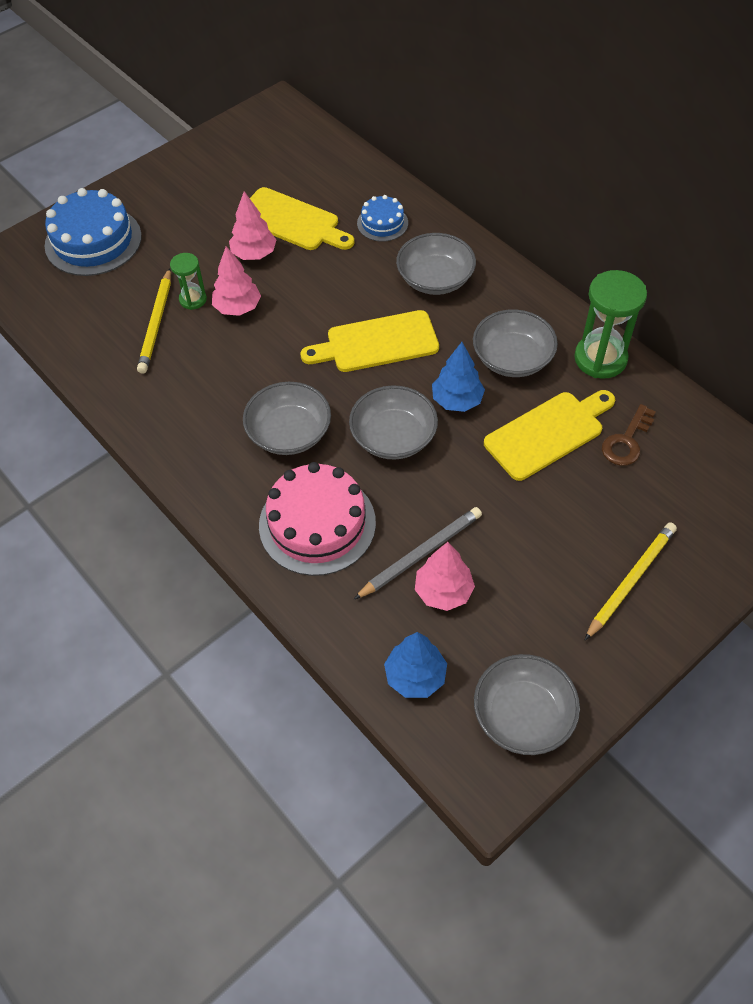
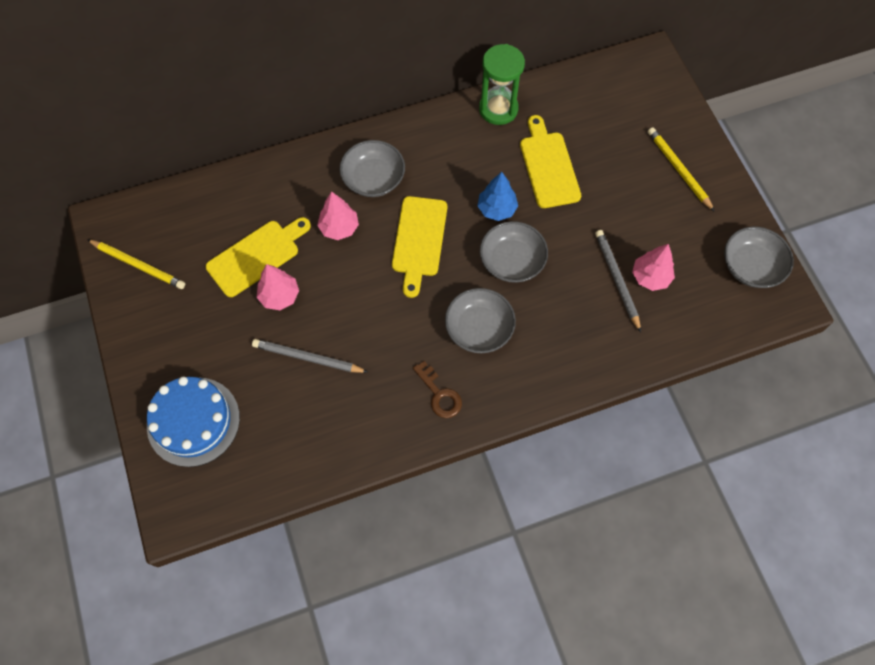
camera: 70 degrees left, 10 degrees up
yellow pencil [137,268,171,374] -> yellow pencil moved to [87,239,185,289]
green hourglass [170,253,207,310] -> grey pencil [252,339,368,373]
pink tree [212,246,261,316] -> pink tree moved to [317,191,359,240]
pink cake [259,462,376,576] -> none
blue cake [357,195,408,242] -> none
blue tree [384,632,447,698] -> none
grey bowl [473,309,558,377] -> none
brown key [602,404,656,466] -> brown key moved to [413,361,462,418]

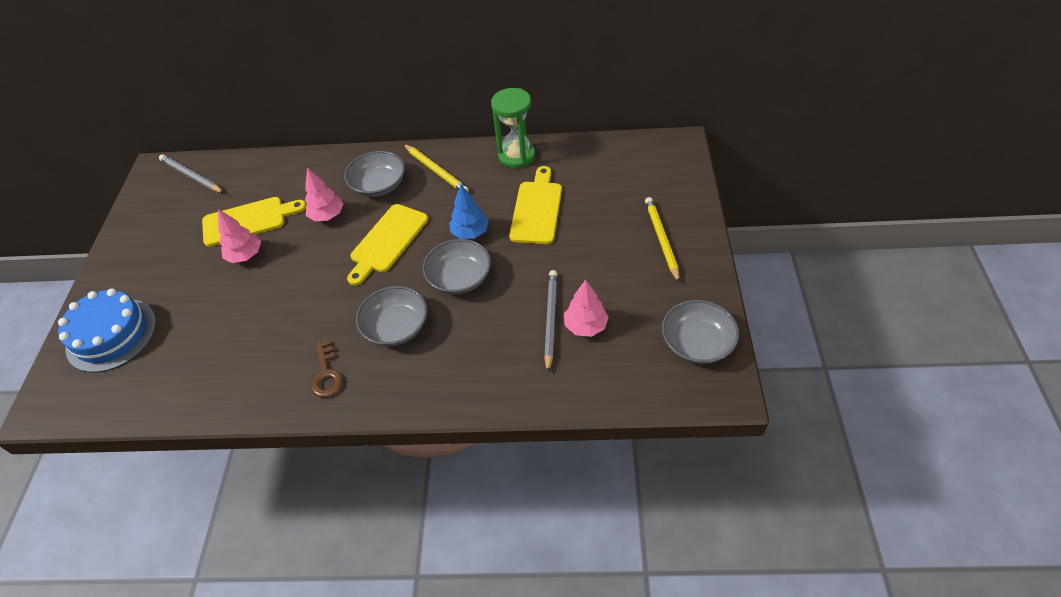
camera: 25 degrees right, 15 degrees down
yellow pencil [87,239,185,289] -> yellow pencil moved to [404,144,469,192]
grey pencil [252,339,368,373] -> grey pencil moved to [159,154,224,193]

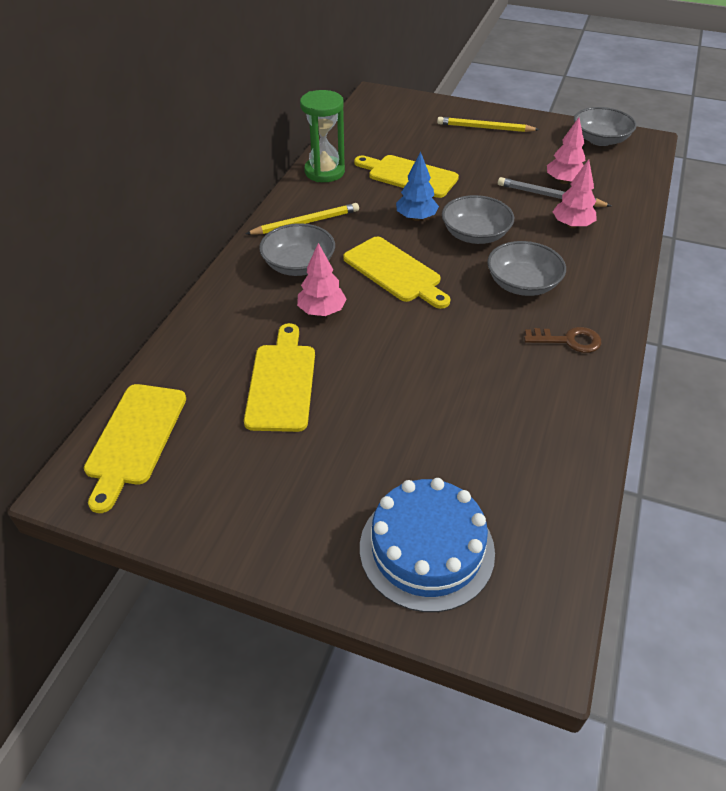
camera: 75 degrees left, 5 degrees down
grey pencil [159,154,224,193] -> yellow cutting board [84,384,186,513]
pink tree [218,209,261,263] -> pink tree moved to [553,159,597,228]

